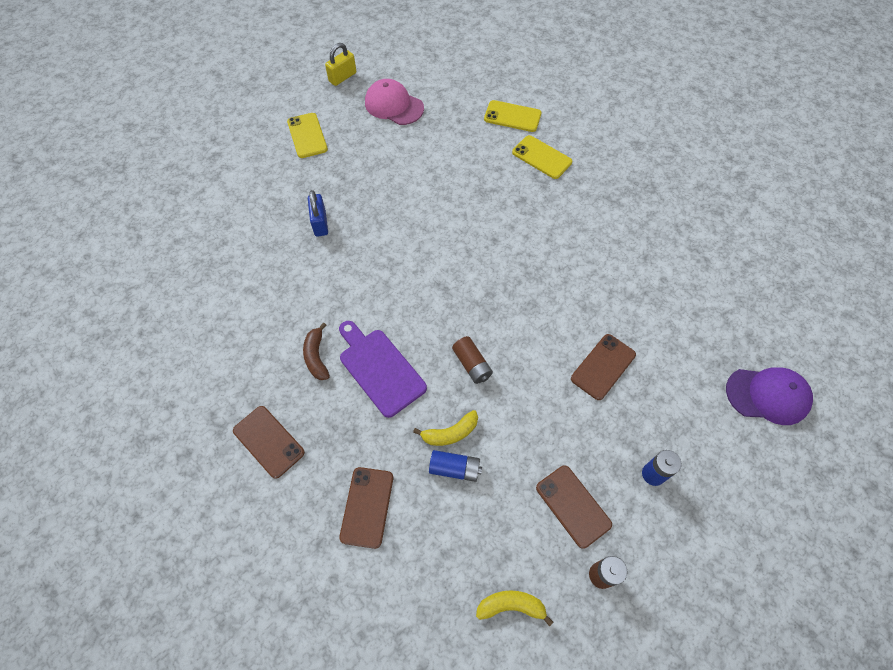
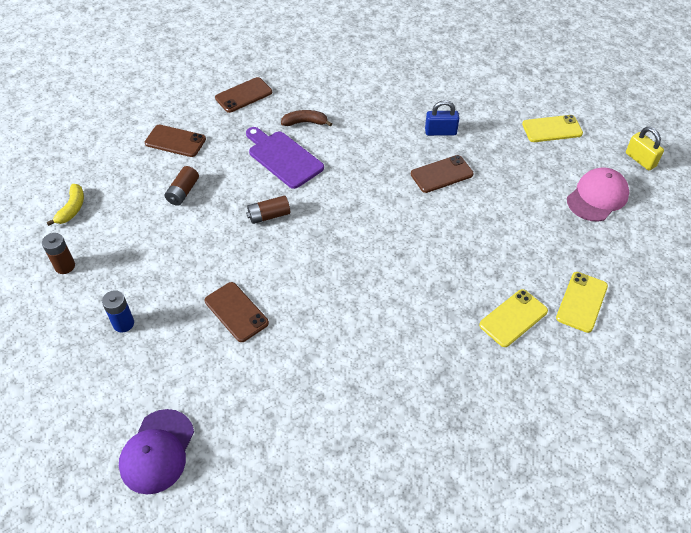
camera: 100 degrees right, 10 degrees down
purple cutting board [339,321,427,418] -> purple cutting board turned 105 degrees counterclockwise [246,127,324,189]
yellow banana [413,410,478,446] -> none
blue battery [429,450,482,482] -> brown battery [165,166,199,206]
brown phone [536,465,612,549] -> brown phone moved to [411,155,474,193]

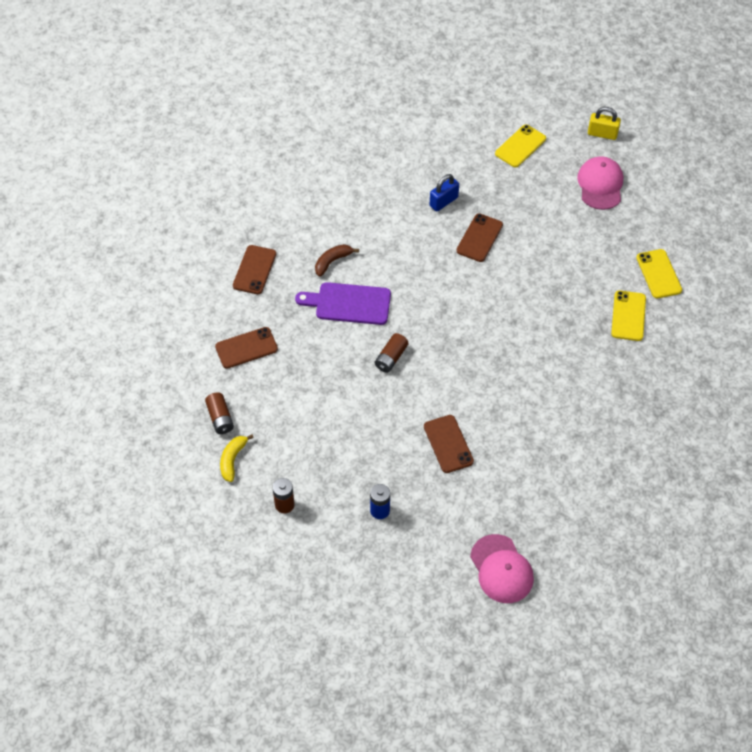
camera: 40 degrees left, 5 degrees up
yellow banana [47,184,84,226] -> yellow banana turned 135 degrees counterclockwise [220,434,254,482]
purple cap [119,409,194,494] -> pink cap [470,534,534,603]
brown battery [165,166,199,206] -> brown battery moved to [205,392,234,434]
brown phone [205,282,269,342] -> brown phone turned 60 degrees clockwise [424,415,474,473]

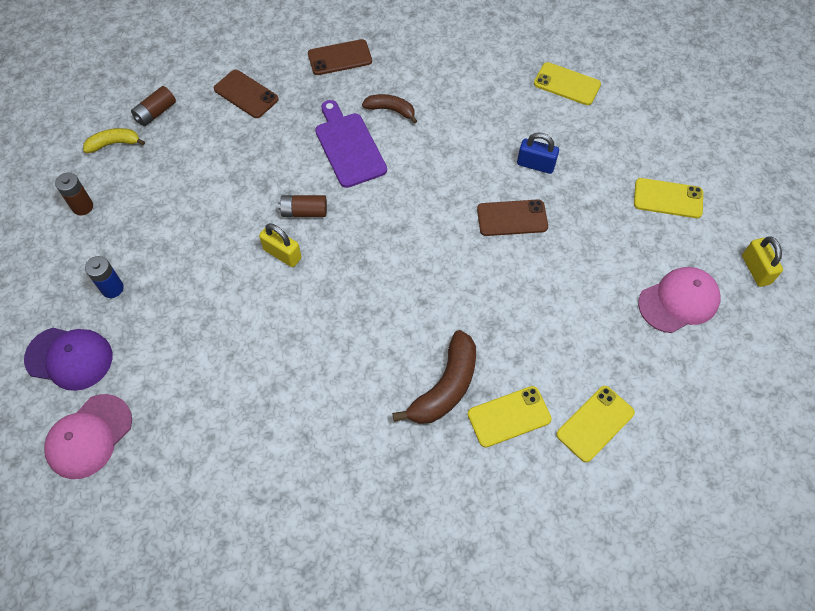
camera: 60 degrees right, 5 degrees up
brown phone [424,415,474,473] -> none
none -> purple cap [24,328,112,391]
none -> yellow padlock [259,223,302,267]
none -> brown banana [392,330,476,424]
none -> yellow phone [534,62,601,105]

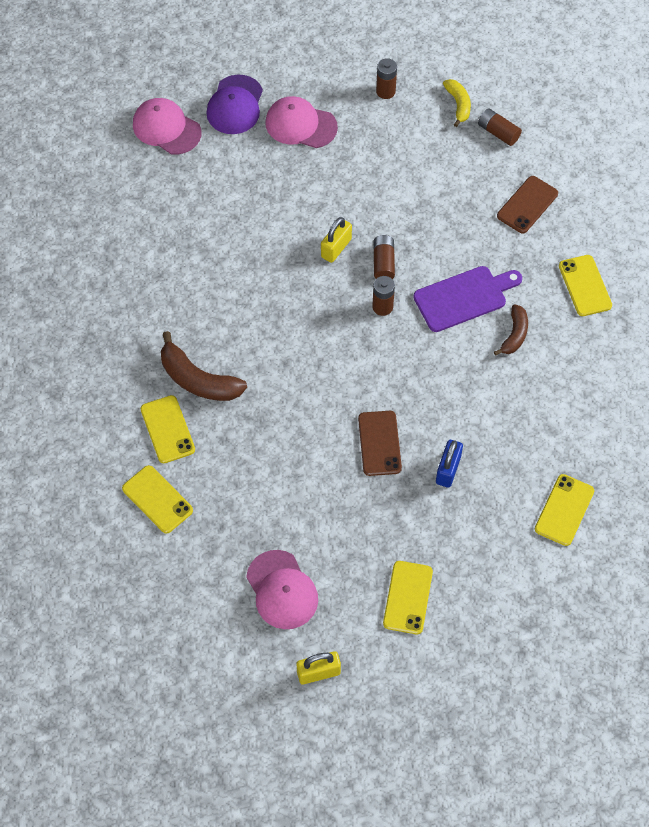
camera: 90 degrees right, 0 degrees up
blue battery [85,256,124,298] -> pink cap [265,96,338,148]
brown phone [308,39,372,75] -> yellow phone [559,255,612,316]
none -> brown battery [372,276,395,316]

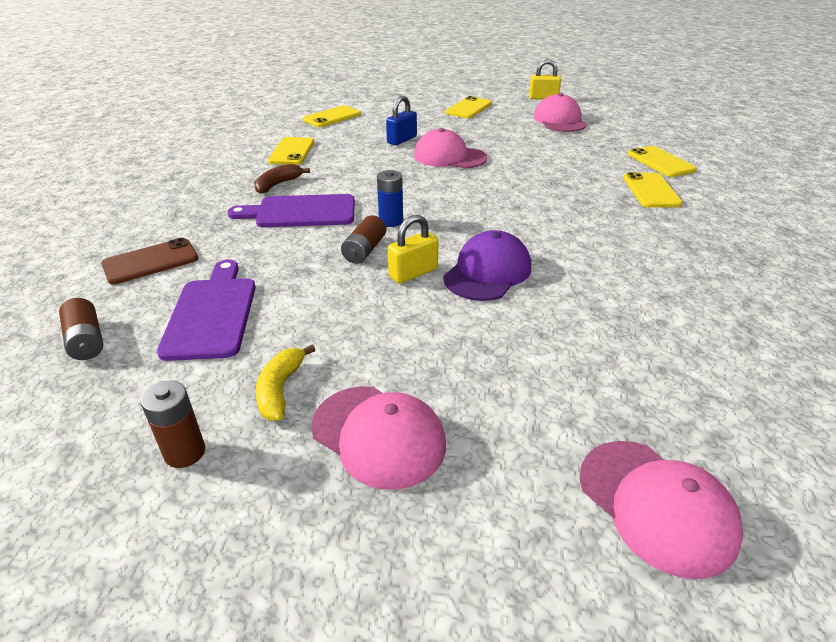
camera: 160 degrees left, 25 degrees down
brown banana [161,331,247,401] -> none
purple cap [206,75,263,134] -> purple cap moved to [443,230,531,301]
brown phone [358,411,402,476] -> pink cap [414,128,487,169]
brown battery [372,276,395,316] -> blue battery [377,170,403,227]
yellow banana [443,79,471,127] -> yellow banana moved to [255,345,315,421]
yellow phone [559,255,612,316] -> yellow phone moved to [268,137,314,165]
none -> purple cutting board [157,260,256,361]

